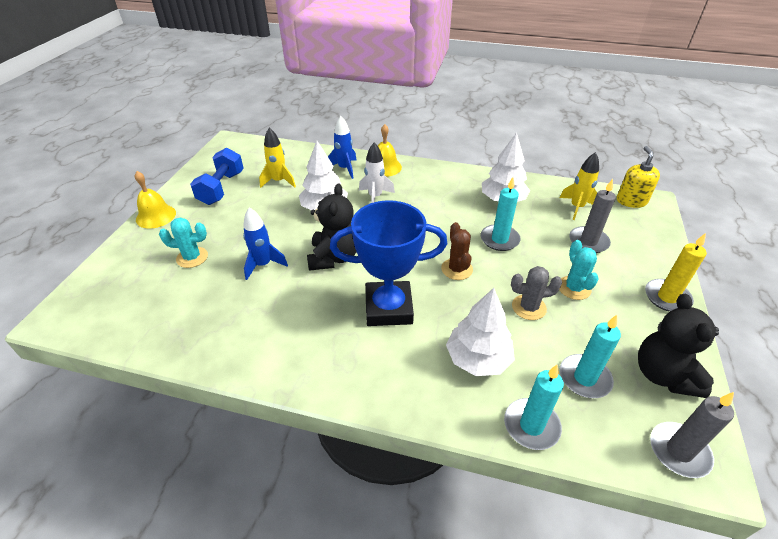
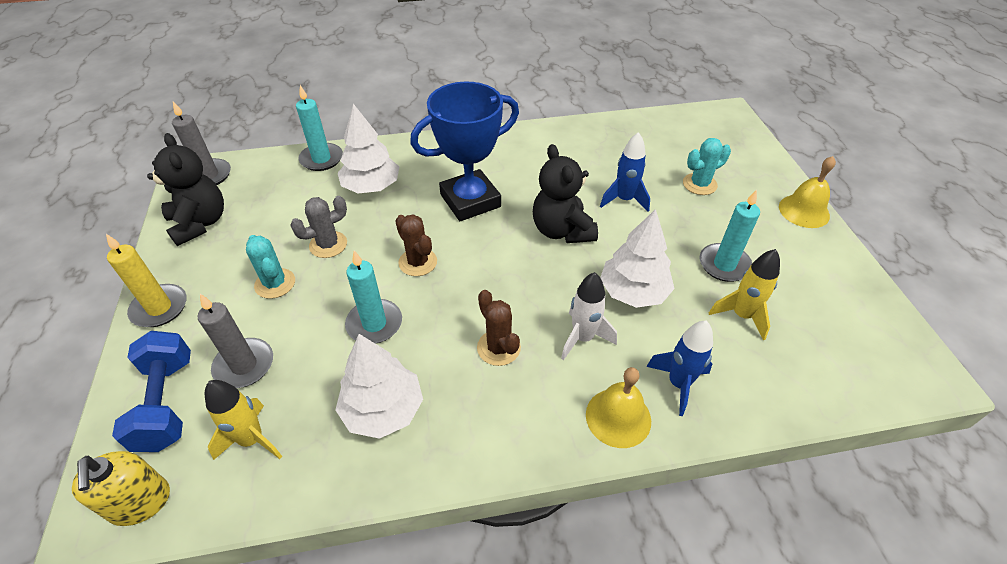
camera: 155 degrees right, 5 degrees up
blue dumbbell [190,148,244,205] -> blue dumbbell moved to [112,331,191,452]
turquoise candle [560,315,621,398] -> turquoise candle moved to [700,189,760,282]
none -> brown cactus [477,290,521,366]

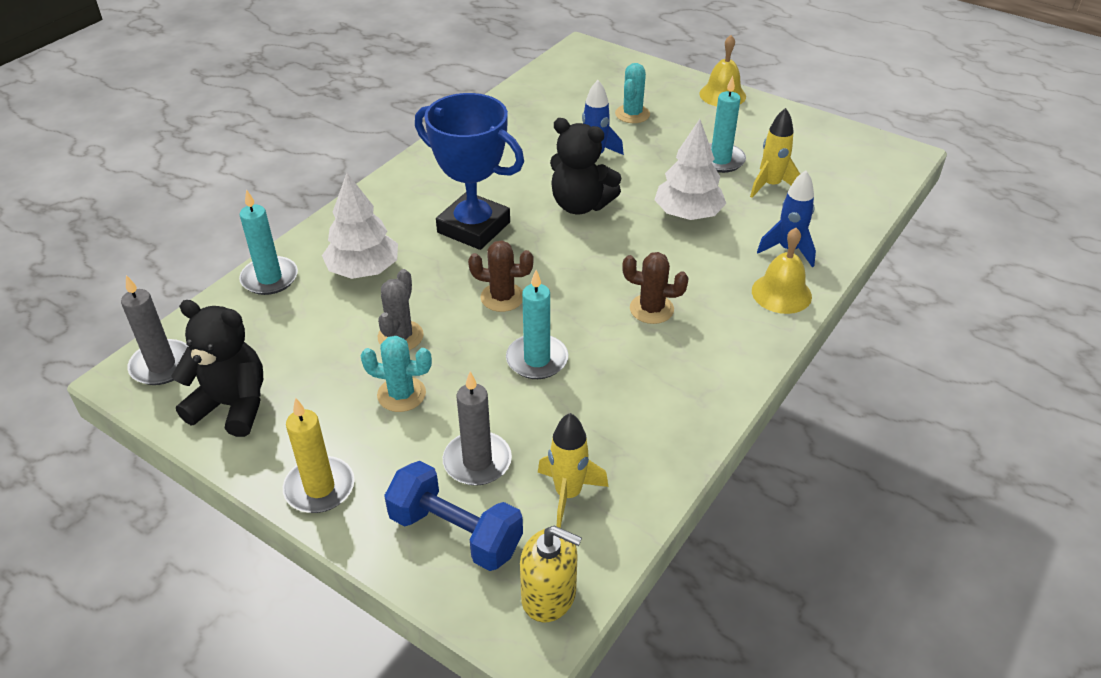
camera: 45 degrees left, 5 degrees down
white tree [335,334,423,439] -> none
blue trophy [410,82,519,221] -> blue trophy turned 75 degrees counterclockwise [415,93,524,250]
white rocket [561,272,617,360] -> none

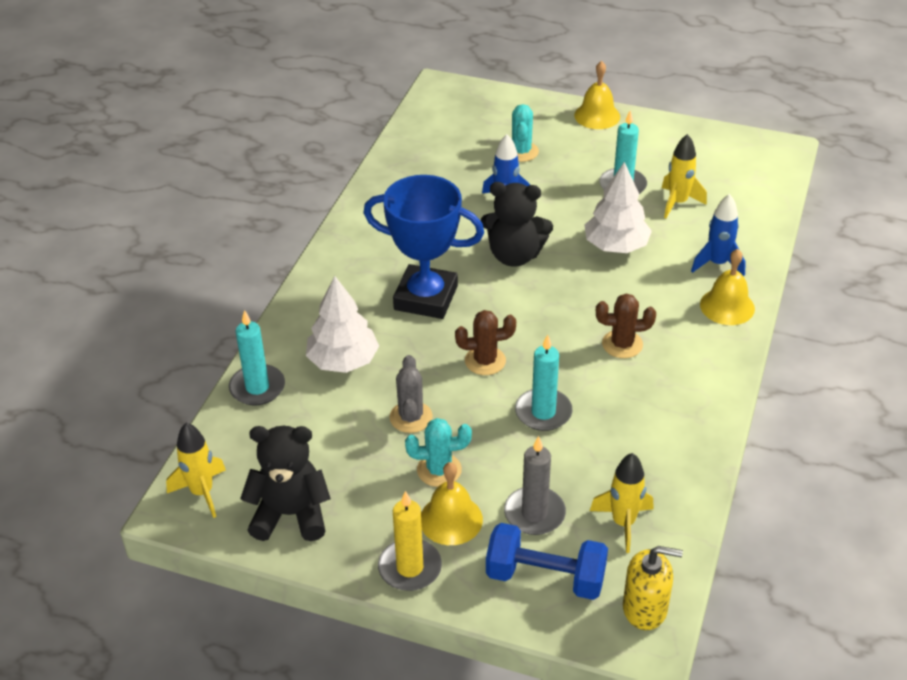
camera: 15 degrees left, 0 degrees up
grey candle [121,275,188,385] -> yellow rocket [166,423,226,518]
none -> yellow bell [421,462,483,545]

